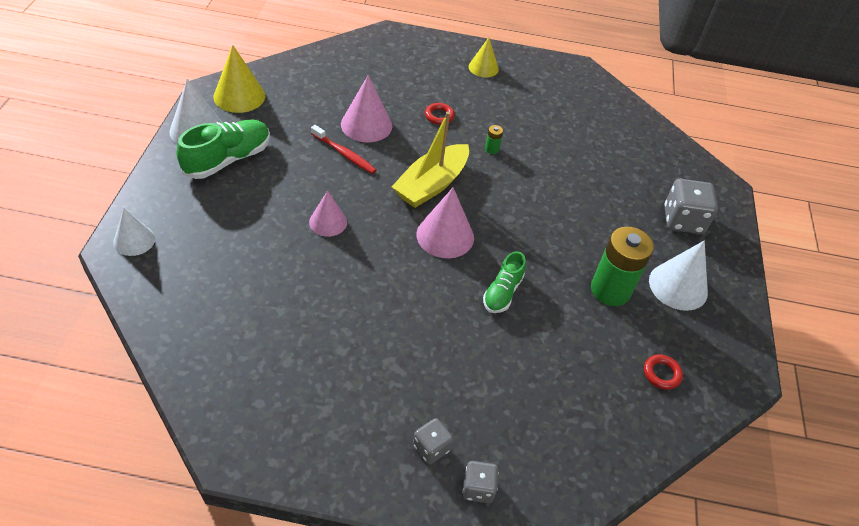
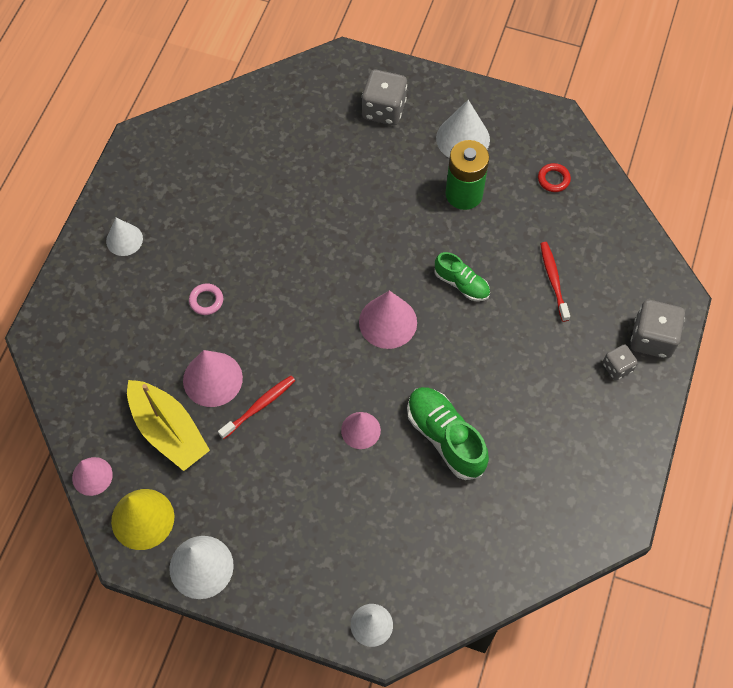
camera: 75 degrees left, 15 degrees up
green shoe [177,119,270,179] -> green shoe moved to [407,387,489,480]
yellow boat [392,112,469,208] -> yellow boat moved to [127,380,210,471]
red ring [425,103,455,125] -> pink ring [189,283,223,315]
grey dice [462,461,498,503] -> grey dice [630,300,685,359], size x1.73
yellow cone [469,37,499,77] -> white cone [106,218,143,256]
green battery [485,125,503,154] -> none
none -> pink cone [72,457,113,496]
none -> red toothbrush [540,242,570,322]

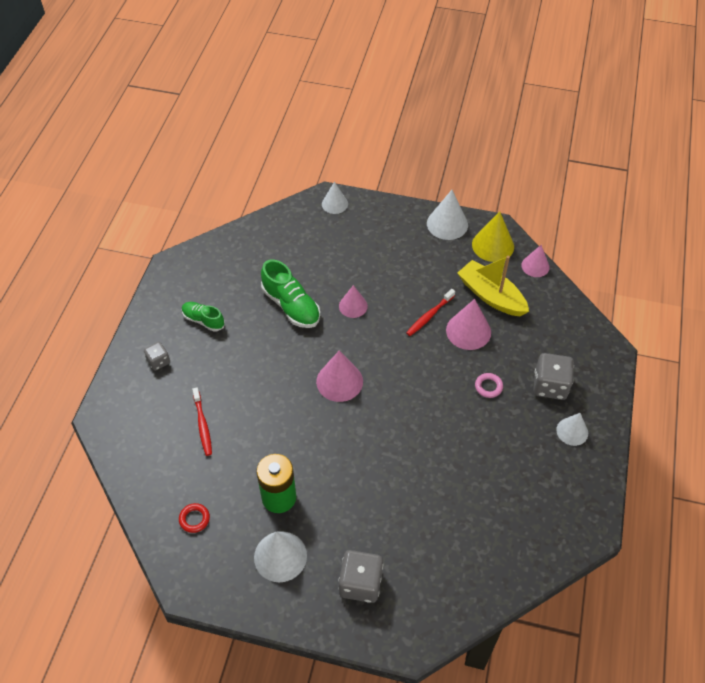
camera: 175 degrees right, 10 degrees down
green shoe [434,252,490,301] -> green shoe moved to [182,302,225,332]
grey dice [630,300,685,359] -> grey dice moved to [533,353,574,400]

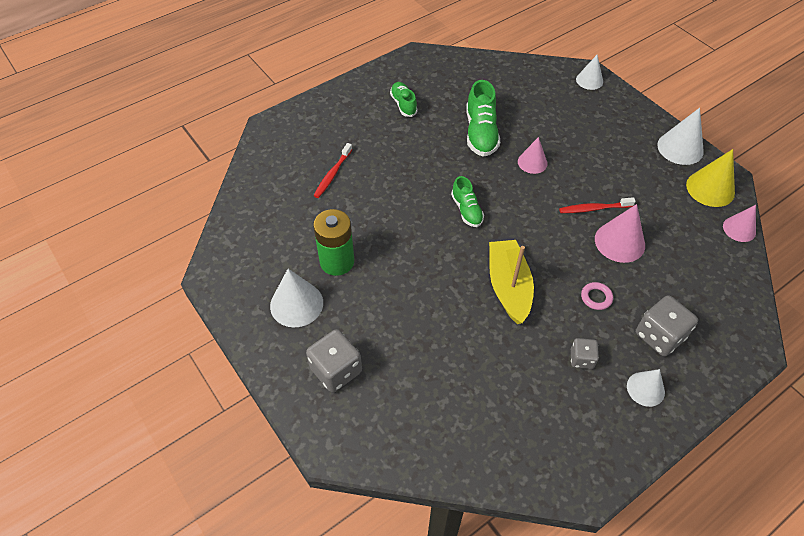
camera: 40 degrees right, 0 degrees up
grey dice [144,342,170,371] -> grey dice moved to [571,338,599,369]
red ring [179,503,210,533] -> none
pink cone [316,351,363,402] -> green shoe [451,176,484,227]
yellow boat [458,256,529,316] -> yellow boat moved to [489,240,534,324]

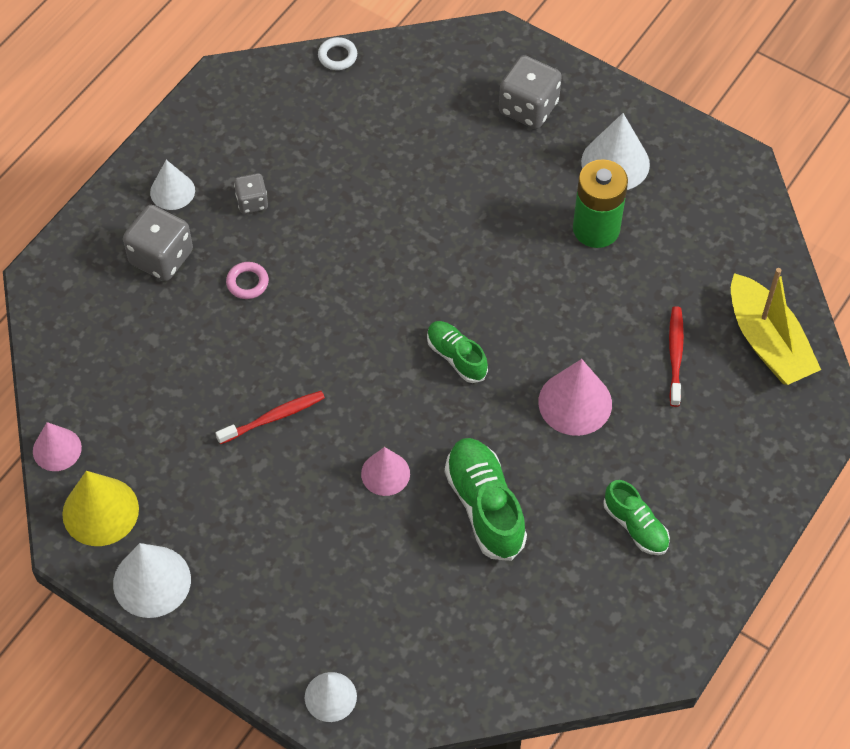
camera: 160 degrees right, 5 degrees up
yellow boat [489,240,534,324] -> yellow boat moved to [731,268,821,385]
pink cone [595,204,645,263] -> pink cone moved to [538,359,612,436]
none -> white ring [318,37,357,70]

